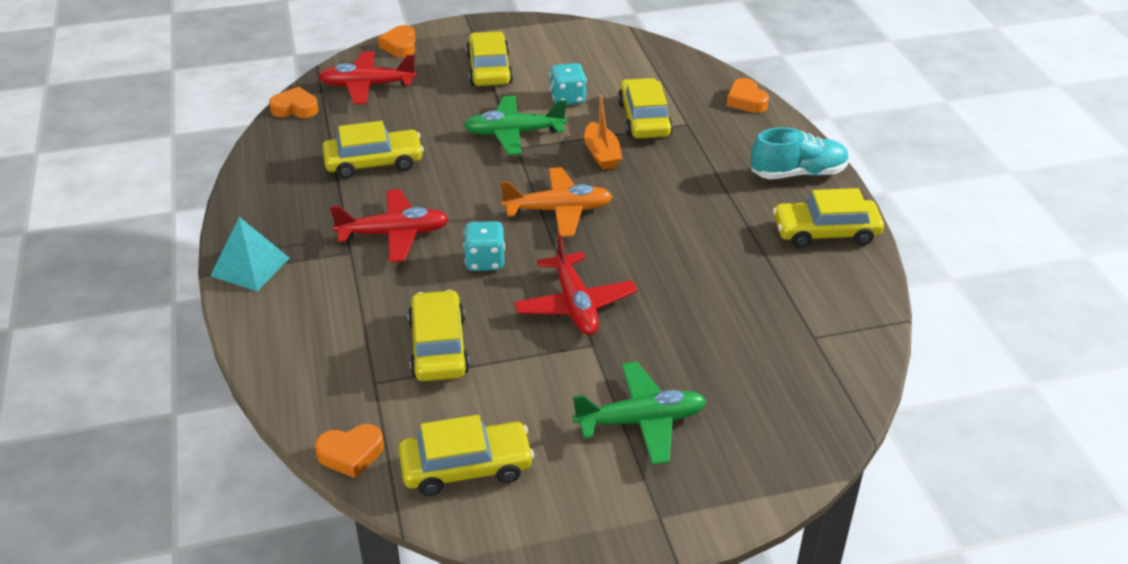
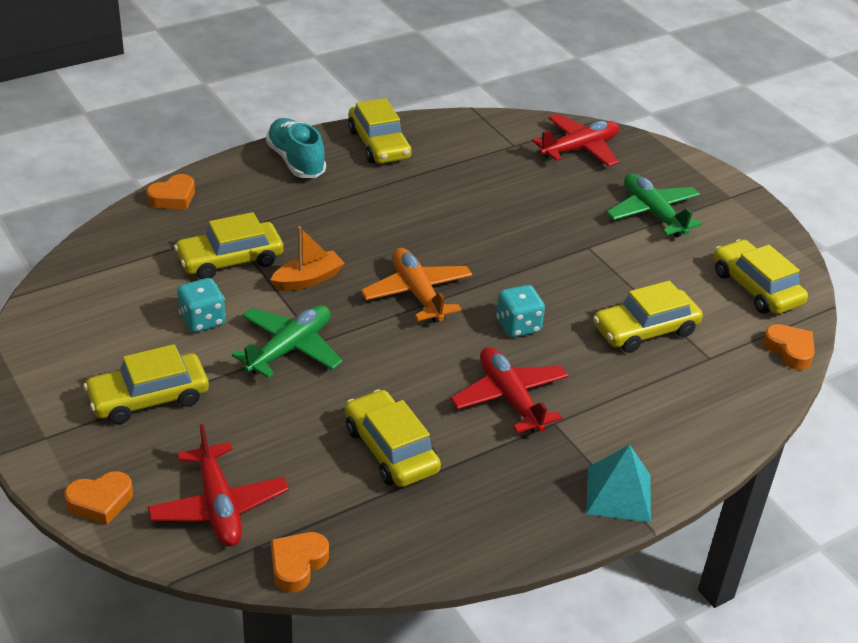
camera: 110 degrees left, 0 degrees up
orange heart [269,87,318,118] -> orange heart turned 45 degrees clockwise [271,532,329,592]
green plane [464,96,567,155] -> green plane turned 120 degrees counterclockwise [232,305,343,378]
red plane [514,234,637,335] -> red plane moved to [532,114,619,167]

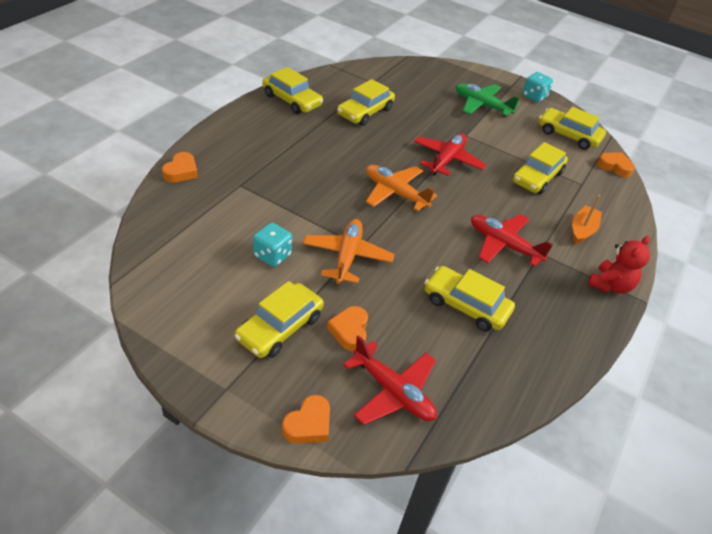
camera: 30 degrees left, 5 degrees up
yellow car [174,212,284,279] -> yellow car moved to [337,79,395,126]
green plane [232,305,343,378] -> orange plane [303,219,394,284]
turquoise shoe [266,118,326,178] -> none
orange boat [270,226,345,291] -> orange boat moved to [572,195,602,244]
orange heart [271,532,329,592] -> orange heart moved to [327,306,368,351]
turquoise dice [496,285,545,337] -> turquoise dice moved to [522,72,553,102]
red plane [532,114,619,167] -> red plane moved to [414,133,486,176]
turquoise pyramid [586,445,651,522] -> red teddy bear [588,236,650,294]

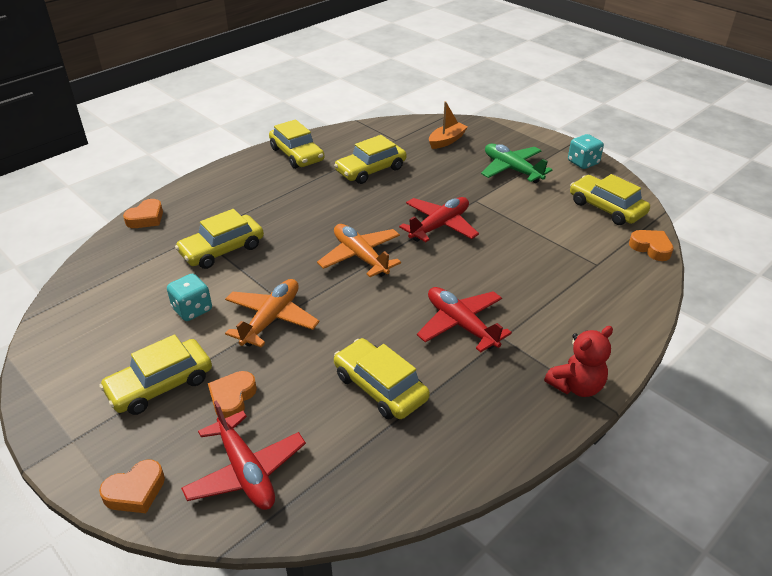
camera: 20 degrees right, 5 degrees down
yellow car [512,142,568,194] -> yellow car moved to [175,209,264,269]
orange boat [572,195,602,244] -> orange boat moved to [429,101,468,149]

